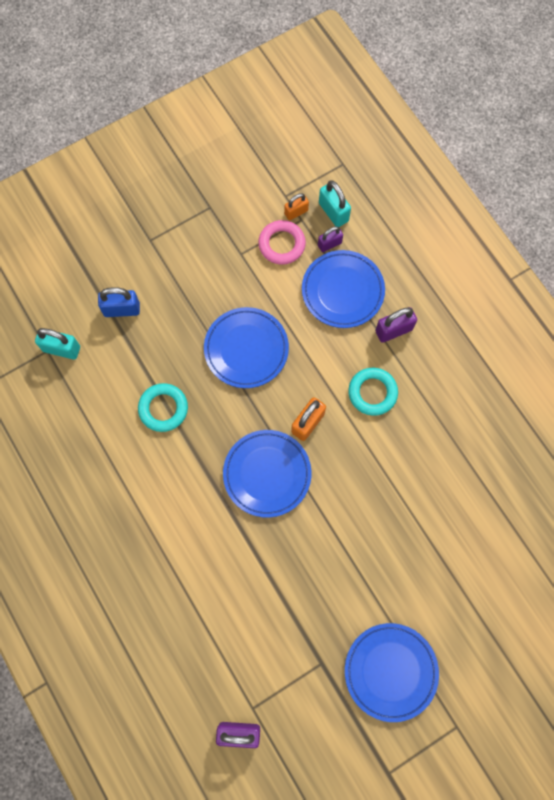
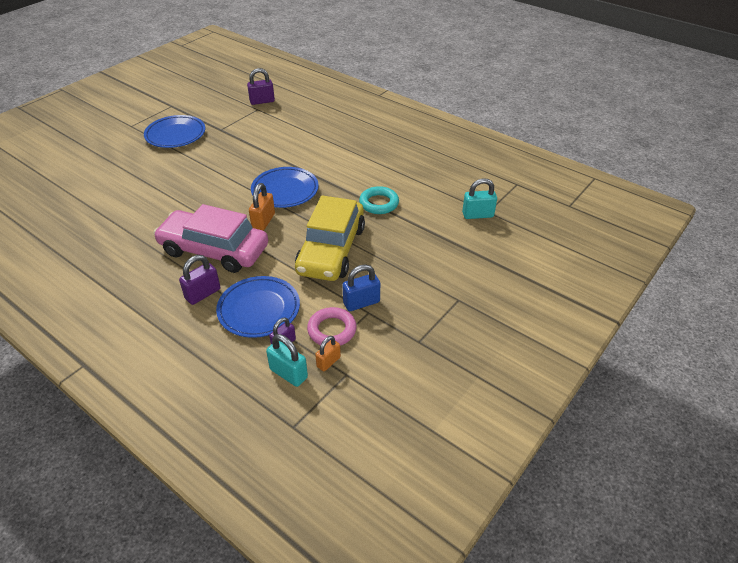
camera: 160 degrees right, 30 degrees down
blue padlock [98,287,140,317] -> blue padlock moved to [342,264,380,311]
blue plate [204,307,289,388] -> yellow car [295,195,365,281]
turquoise ring [348,368,398,416] -> pink car [153,204,268,273]

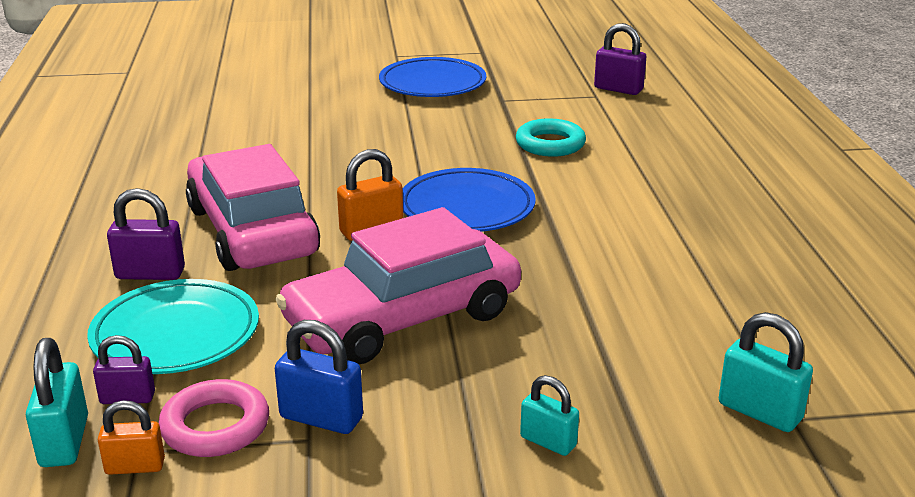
camera: 45 degrees right, 15 degrees down
blue plate [216,276,300,338] -> turquoise plate [87,279,259,374]
yellow car [295,195,365,281] -> pink car [275,207,521,364]
turquoise ring [359,186,399,214] -> turquoise ring moved to [516,118,586,157]
none -> turquoise padlock [520,375,579,456]

